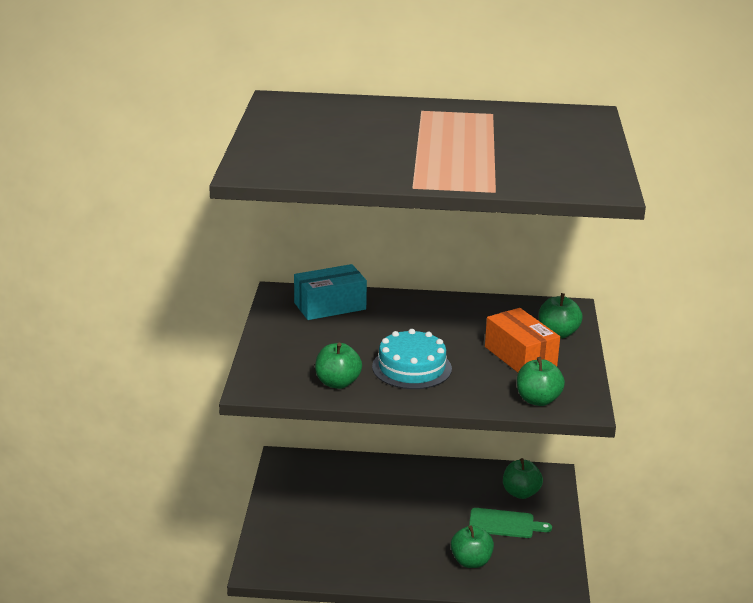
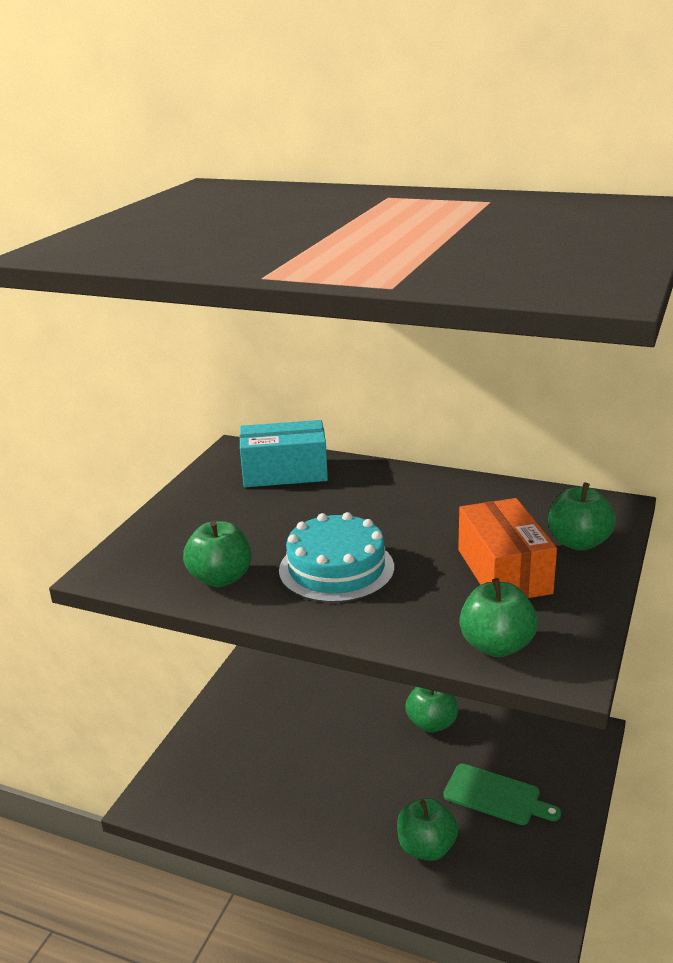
camera: 20 degrees right, 0 degrees up
green apple [503,458,543,499] -> green apple moved to [405,687,458,732]

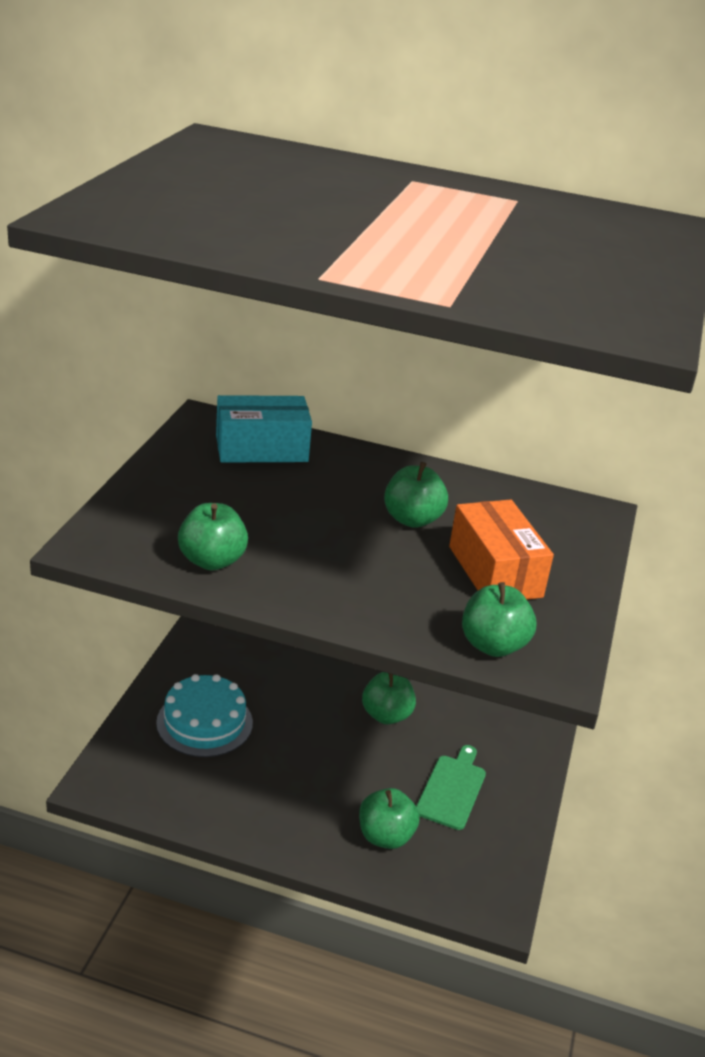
camera: 10 degrees left, 5 degrees up
turquoise cake [279,512,394,603] -> turquoise cake moved to [156,674,253,757]
green cutting board [443,764,561,825] -> green cutting board turned 90 degrees counterclockwise [416,745,486,830]
green apple [548,482,616,551] -> green apple moved to [384,462,448,528]

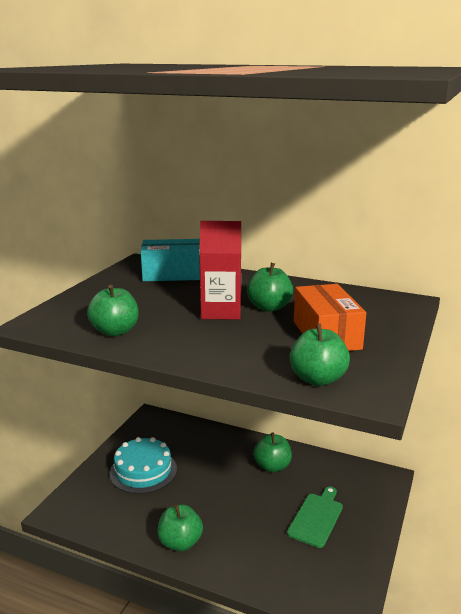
camera: 10 degrees right, 10 degrees down
green apple [359,788,420,849] -> green apple moved to [158,505,203,552]
none -> red carton [199,221,241,320]

